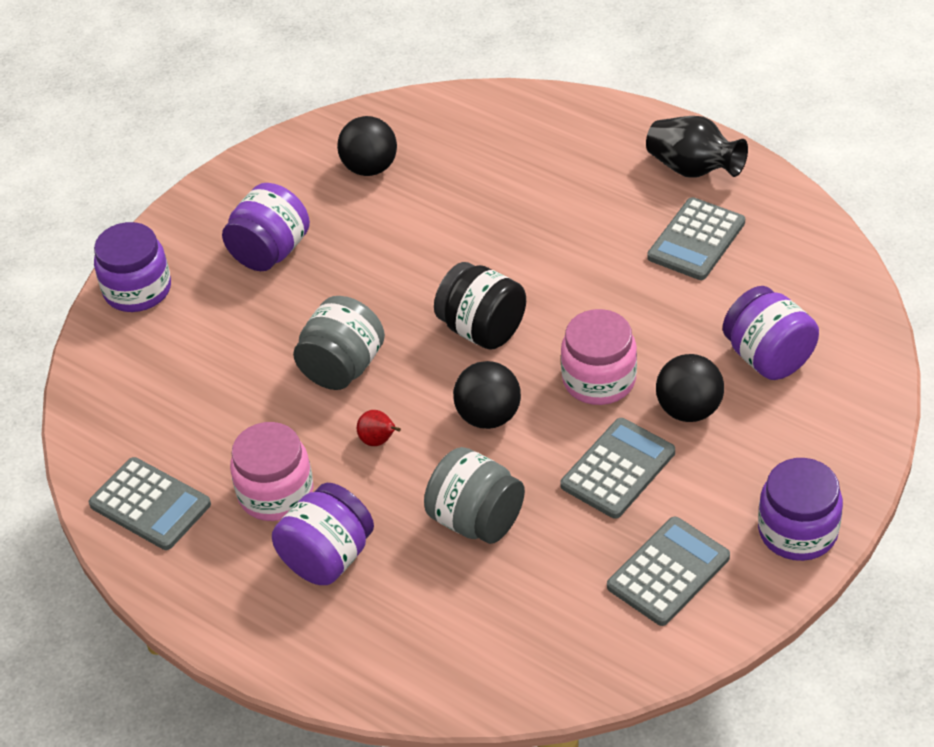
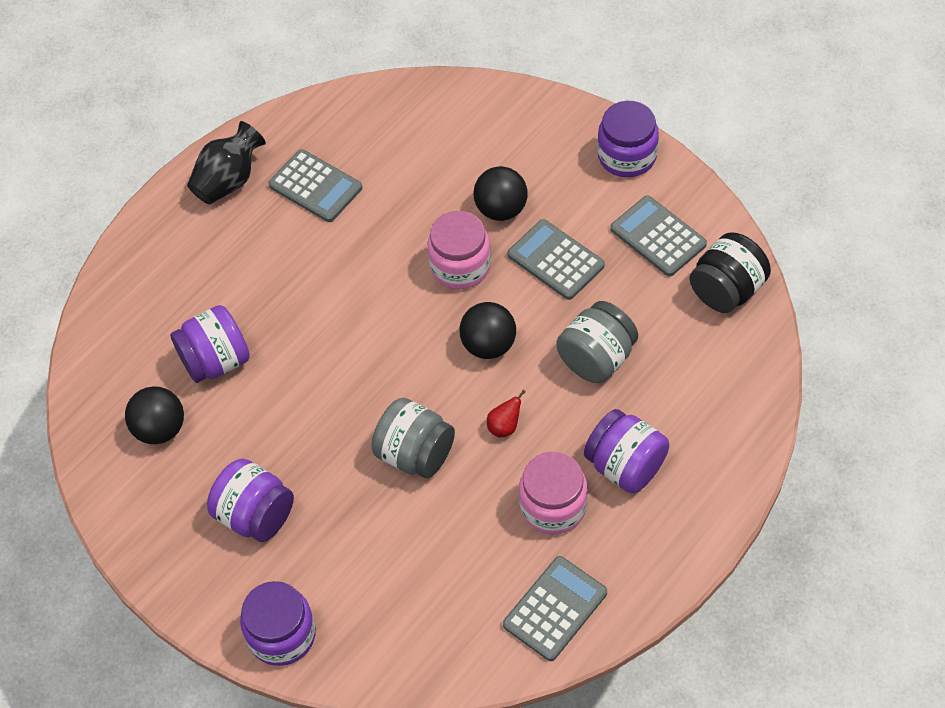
camera: 85 degrees left, 10 degrees up
black jar [434,262,526,350] -> black jar moved to [690,232,771,313]
purple jar [723,286,819,380] -> purple jar moved to [170,305,250,383]

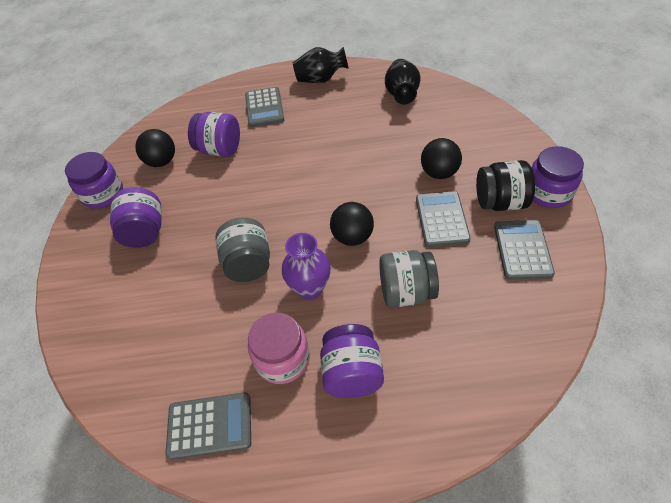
camera: 45 degrees right, 5 degrees down
purple jar [240,581,316,666] -> purple jar moved to [65,152,123,209]
grey calculator [268,149,362,222] -> grey calculator moved to [245,87,284,127]
pink jar [427,211,491,289] -> none
red pear [487,390,526,438] -> purple vase [282,233,331,300]
black jar [690,232,771,313] -> black jar moved to [476,160,535,211]
none -> black vase [385,59,421,104]

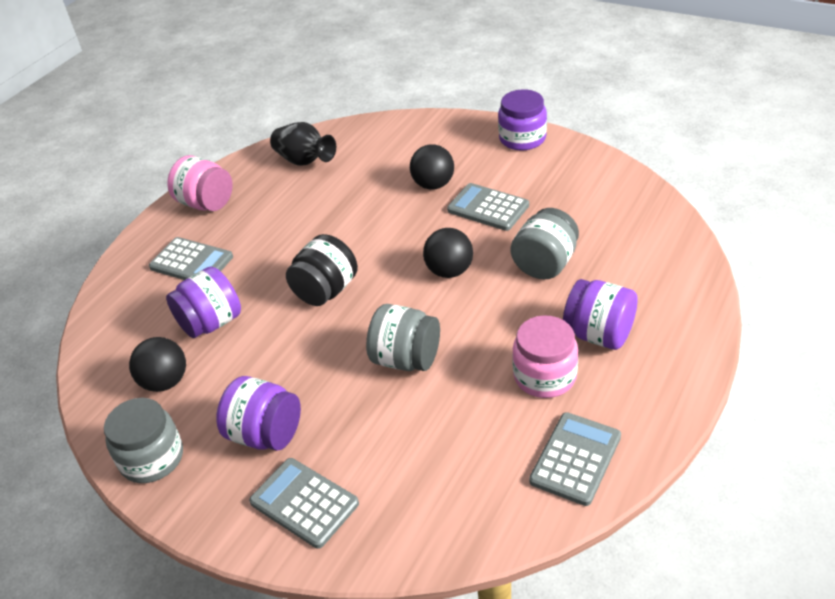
camera: 55 degrees left, 10 degrees down
purple jar [65,152,123,209] -> grey jar [104,398,183,483]
purple vase [282,233,331,300] -> none
black vase [293,47,349,83] -> pink jar [167,155,233,211]
black jar [476,160,535,211] -> black jar moved to [286,234,358,306]
grey calculator [494,220,555,280] -> grey calculator moved to [249,458,359,549]

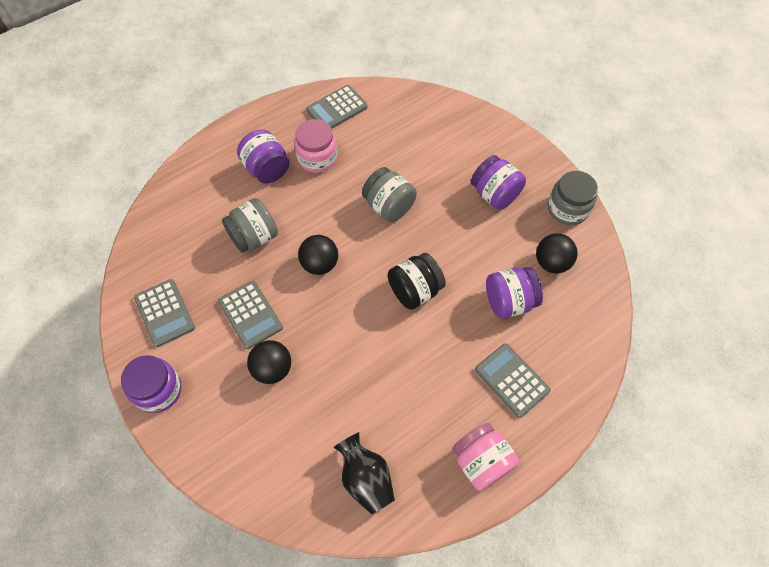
camera: 160 degrees left, 20 degrees up
grey calculator [249,458,359,549] -> grey calculator moved to [134,279,195,347]

